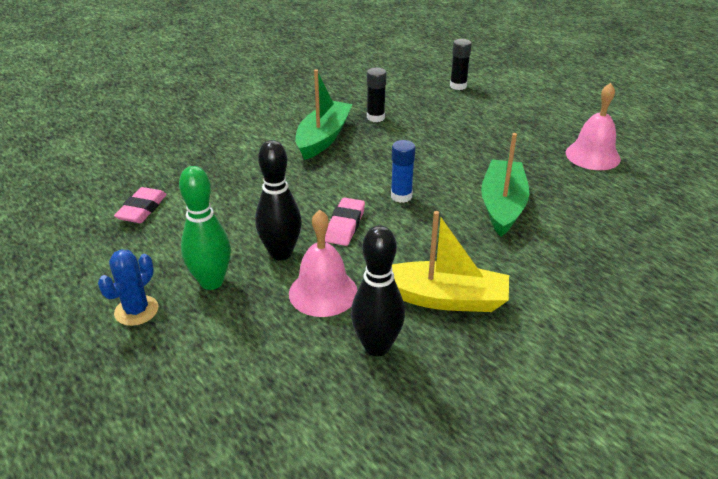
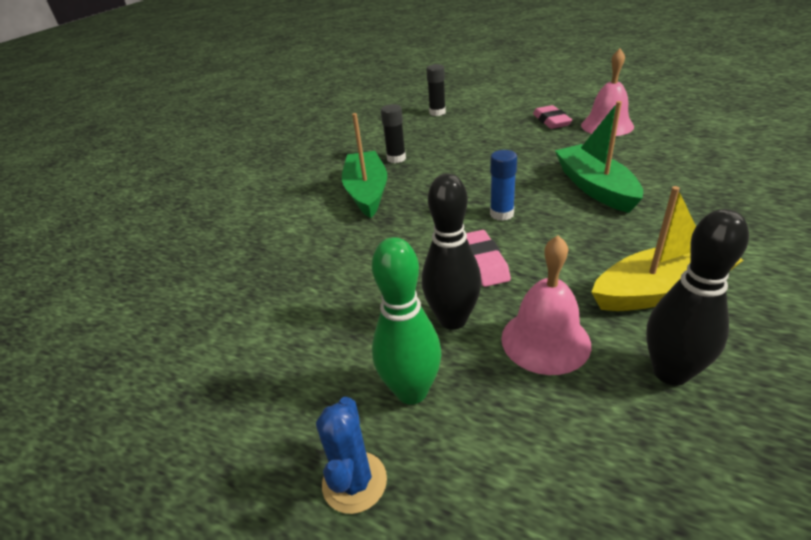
camera: 25 degrees left, 0 degrees up
pink eraser [114,187,167,223] -> pink eraser moved to [533,105,572,129]

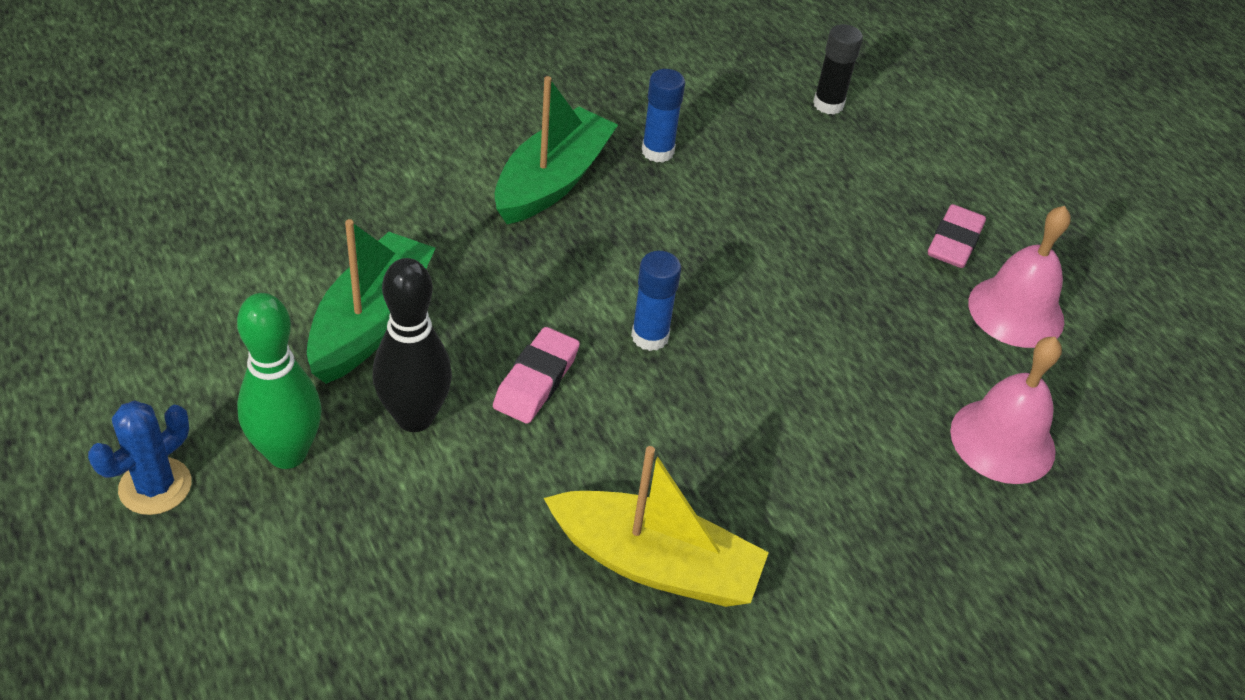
camera: 30 degrees right, 10 degrees up
black glue stick [381,104,406,163] -> blue glue stick [642,69,685,163]
pink bell [501,235,591,375] -> pink bell moved to [950,337,1062,484]
green boat [555,101,643,213] -> green boat moved to [307,219,436,384]
black bowling pin [646,209,749,386] -> none

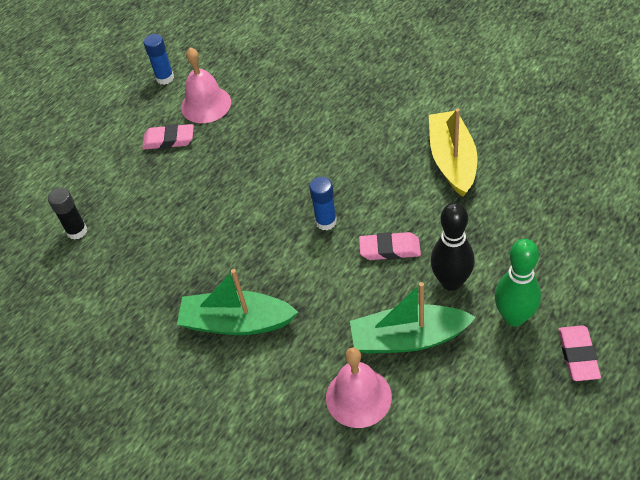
camera: 105 degrees left, 5 degrees up
blue cactus [88,400,192,515] -> pink eraser [558,325,601,381]
blue glue stick [642,69,685,163] -> blue glue stick moved to [144,34,174,85]
pink bell [950,337,1062,484] -> pink bell moved to [326,347,392,428]

